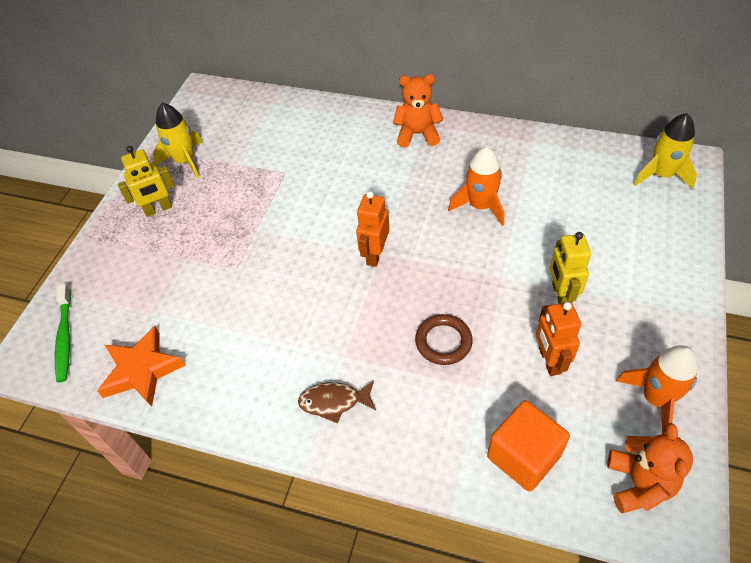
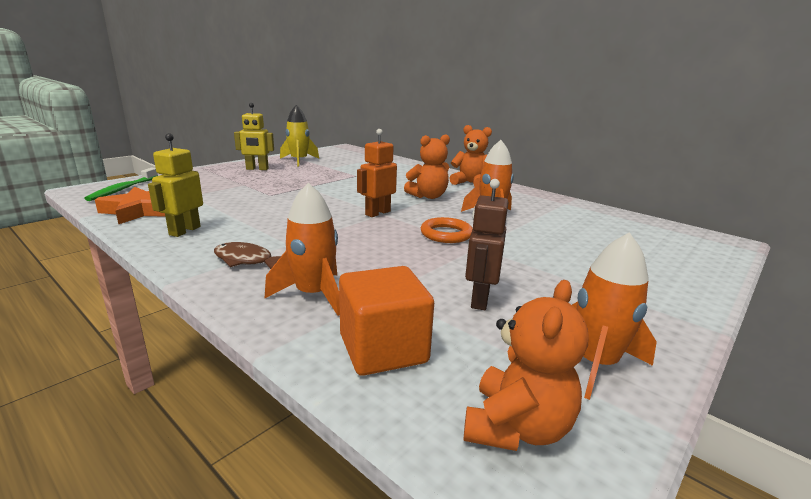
camera: 20 degrees right, 30 degrees down
brown ring [415,314,472,365] -> none
orange robot [536,301,581,376] -> brown robot [465,179,508,310]
yellow robot [550,232,591,303] -> yellow robot moved to [148,133,203,237]
yellow rocket [634,113,697,189] -> none
none -> orange rocket [265,183,340,316]
none -> orange teddy bear [404,134,450,199]
none -> orange ring [421,217,473,243]

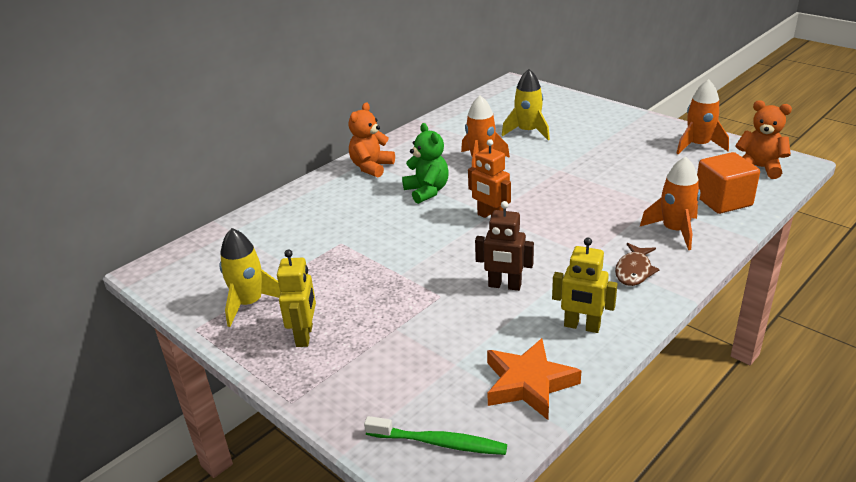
camera: 85 degrees left, 10 degrees up
orange teddy bear [404,134,450,199] -> green teddy bear [402,123,449,204]
orange ring [421,217,473,243] -> none
brown robot [465,179,508,310] -> brown robot moved to [475,201,534,291]
none -> yellow rocket [502,69,550,140]

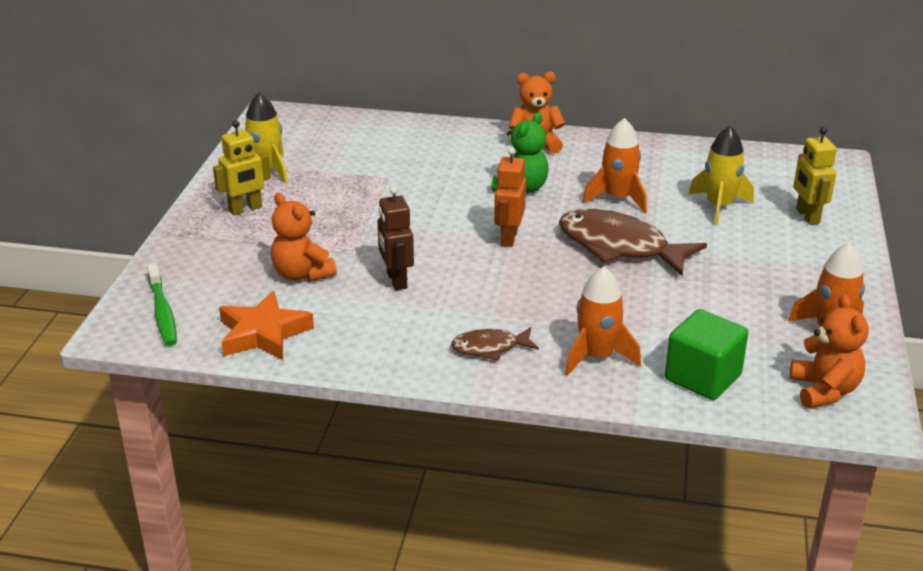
camera: 55 degrees right, 0 degrees up
yellow robot [552,238,618,333] -> yellow robot moved to [793,127,837,225]
orange cube [697,152,760,214] -> green cube [665,309,748,400]
none -> orange teddy bear [271,193,337,282]
none -> brown fish [559,209,707,276]

